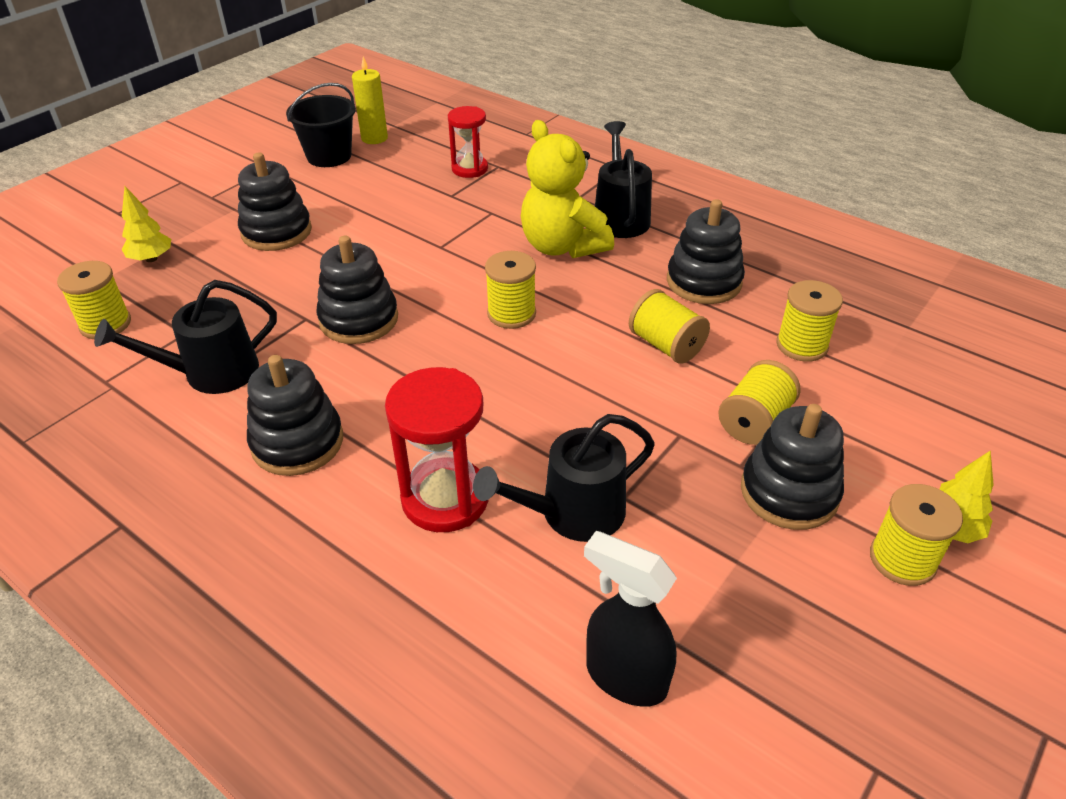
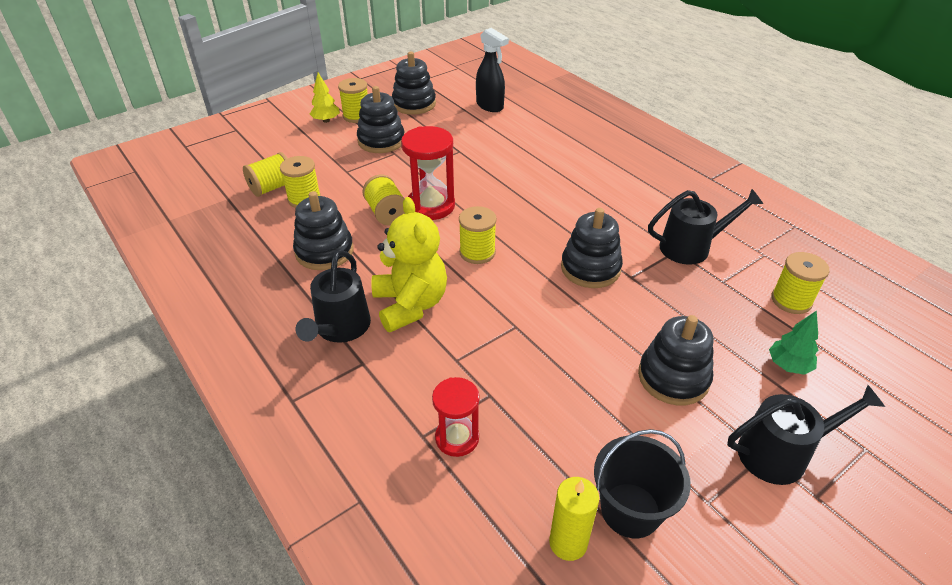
camera: 165 degrees left, 0 degrees up
yellow tree [122,186,171,262] -> green tree [769,310,818,375]
black stacking toy [247,355,343,476] -> black stacking toy moved to [392,52,436,115]
red hourglass [385,367,489,532] -> red hourglass moved to [401,126,455,220]
black watering can [473,414,655,542] -> black watering can moved to [727,385,885,485]
yellow spool [718,360,801,445] -> yellow spool moved to [243,152,288,197]

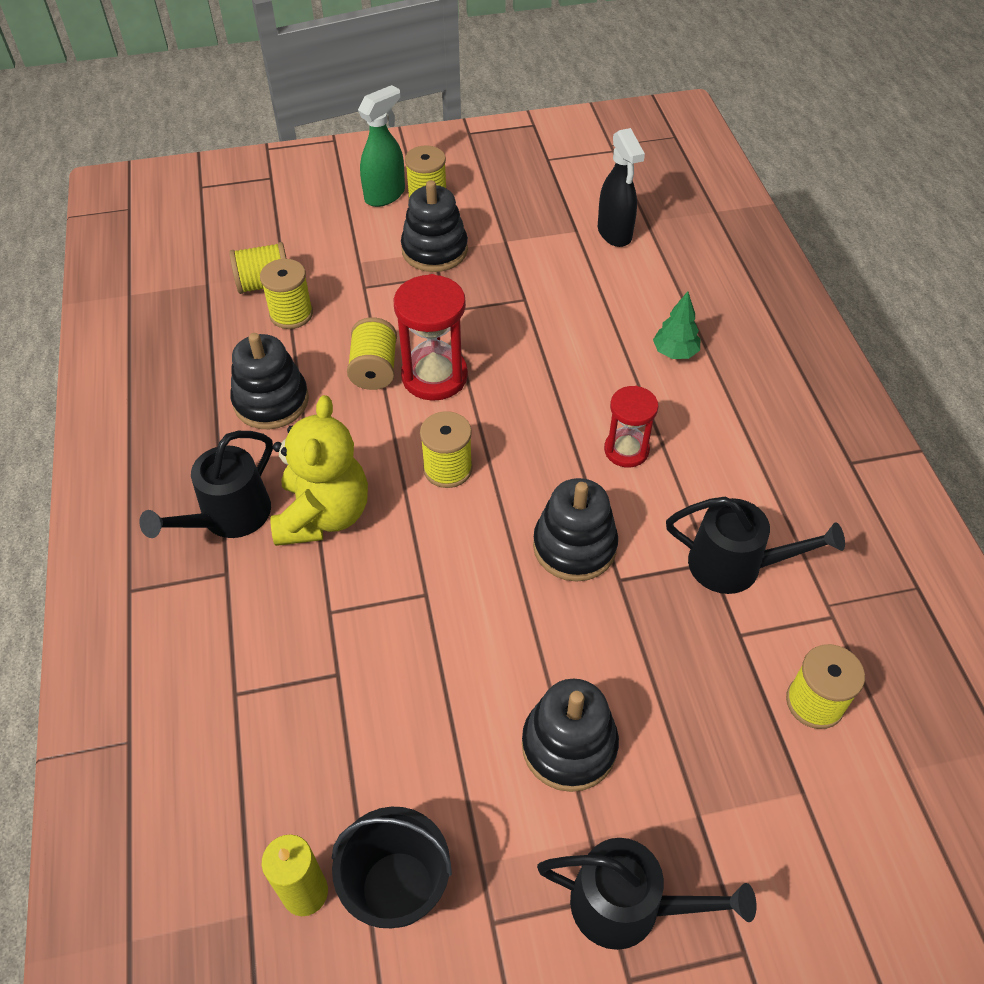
camera: 25 degrees right, 10 degrees up
yellow tree [310,73,340,123] -> green spray bottle [358,85,405,207]
black stacking toy [392,52,436,115] -> none
red hourglass [432,377,480,457] -> red hourglass moved to [604,386,658,468]
green tree [769,310,818,375] -> green tree moved to [653,291,700,359]

